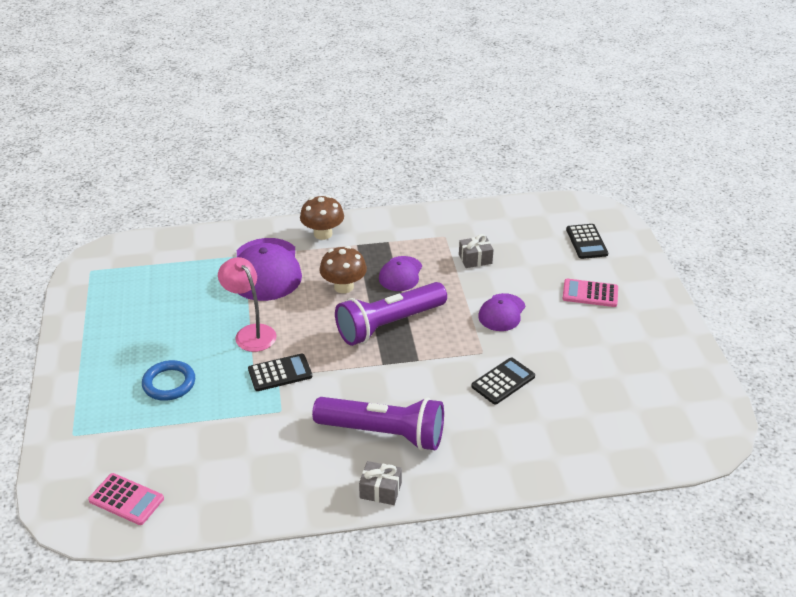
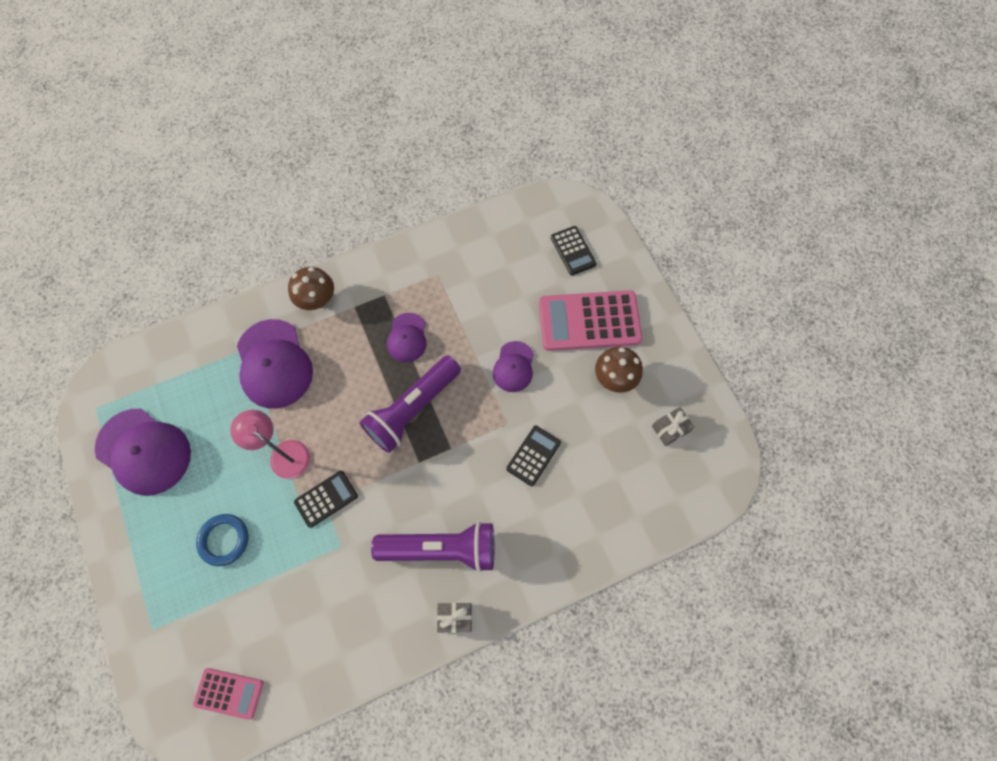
camera: 15 degrees left, 30 degrees up
brown mushroom [320,246,367,293] -> brown mushroom moved to [595,346,643,393]
grey gift [459,234,493,268] -> grey gift moved to [652,407,695,446]
pink calculator [562,279,618,307] -> pink calculator [539,290,642,351], size x1.91
none -> purple cap [95,409,191,496]

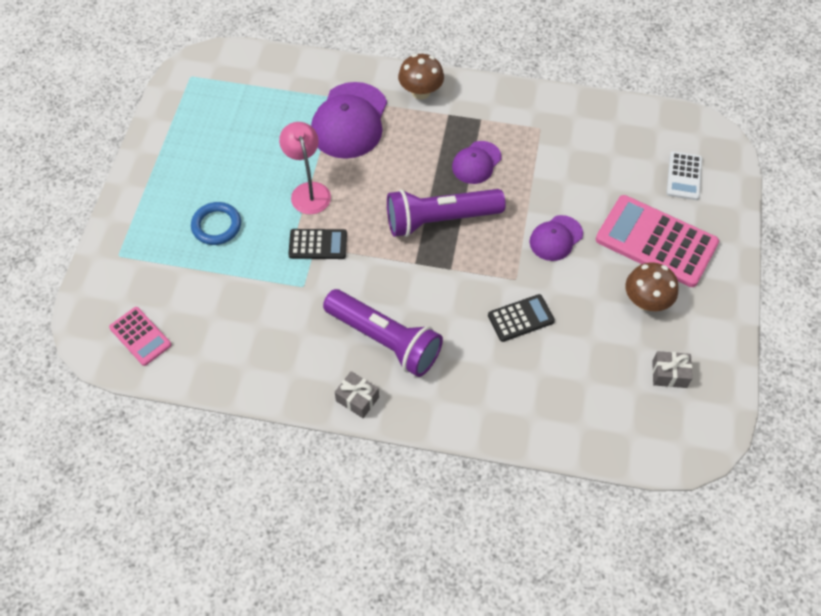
camera: 35 degrees right, 10 degrees down
purple cap [95,409,191,496] -> none
black calculator [551,226,596,275] -> white calculator [666,151,702,200]

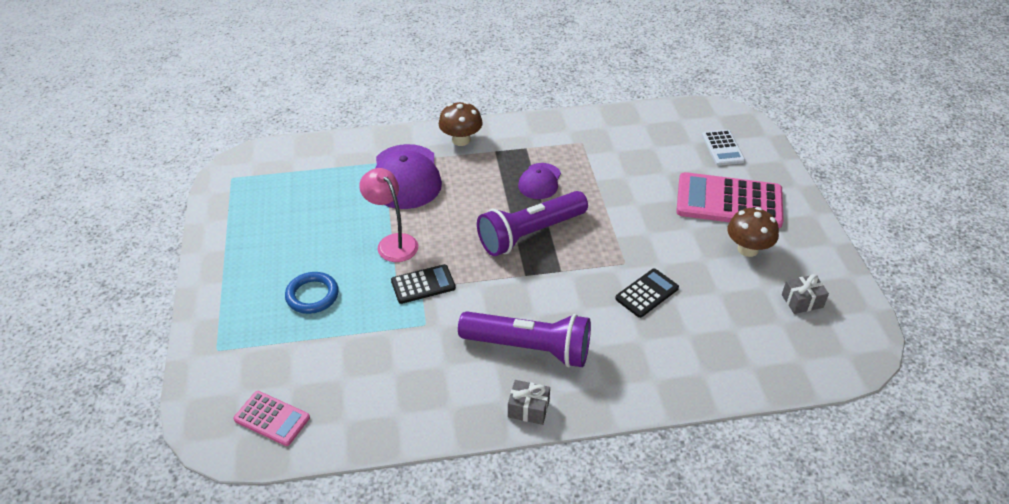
camera: 20 degrees left, 15 degrees down
purple cap [530,215,583,261] -> none

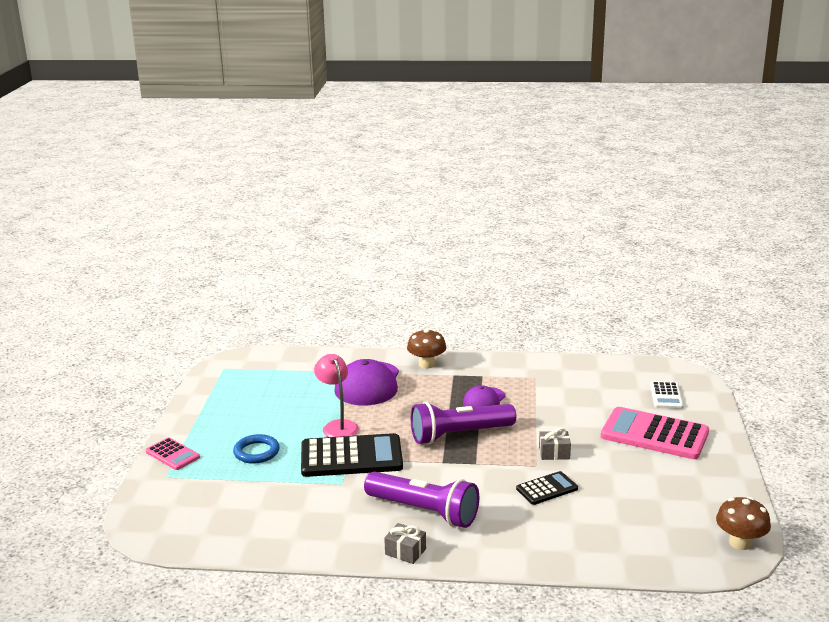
camera: 15 degrees right, 20 degrees down
pink calculator [234,391,310,446] -> pink calculator moved to [146,437,200,470]
black calculator [391,264,456,304] -> black calculator [301,433,403,477], size x1.91
brown mushroom [727,207,779,257] -> brown mushroom moved to [716,497,771,550]
grey gift [782,274,829,314] -> grey gift moved to [539,428,571,460]

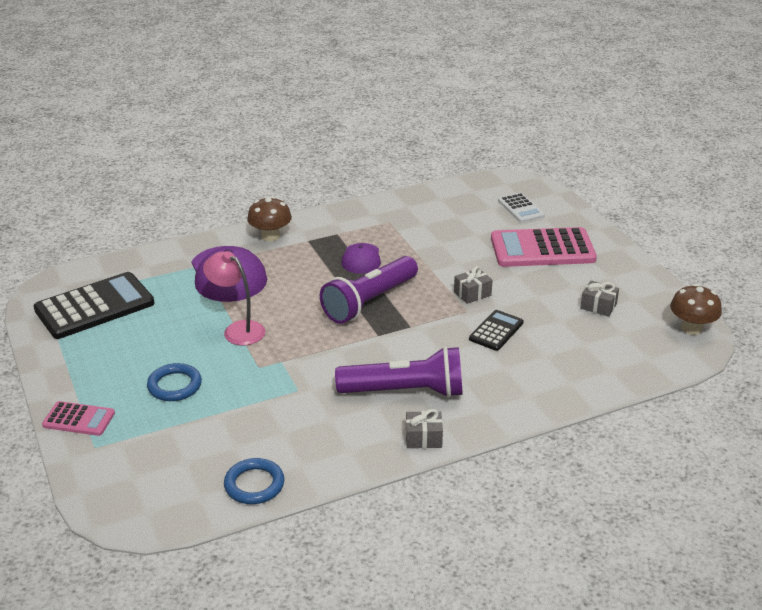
camera: 30 degrees left, 10 degrees up
black calculator [301,433,403,477] -> black calculator moved to [34,272,154,339]
none -> blue ring [224,458,285,504]
none -> grey gift [580,281,619,317]

